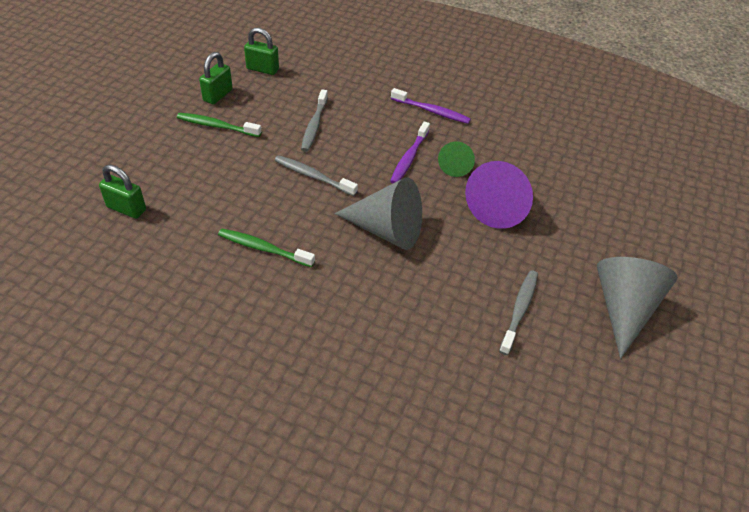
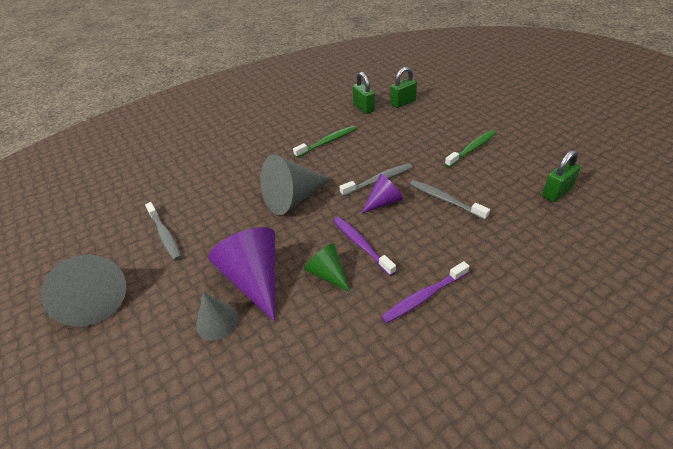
camera: 130 degrees right, 5 degrees down
green padlock [199,52,233,105] -> green padlock moved to [353,72,375,114]
none -> grey cone [196,292,238,341]
none -> purple cone [361,174,403,214]

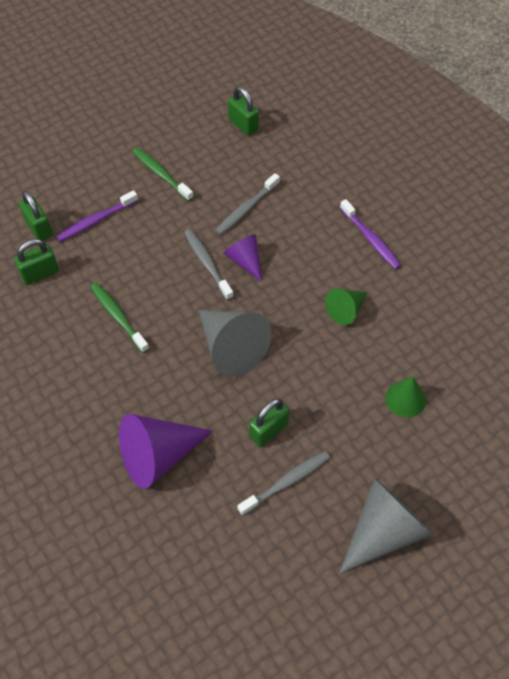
camera: 95 degrees left, 15 degrees up
grey cone [196,292,238,341] -> green cone [385,377,426,417]
purple cone [208,227,275,322] -> purple cone moved to [119,414,213,489]
purple toothbrush [333,217,396,276] -> purple toothbrush moved to [56,190,138,242]
none -> green padlock [249,398,290,447]

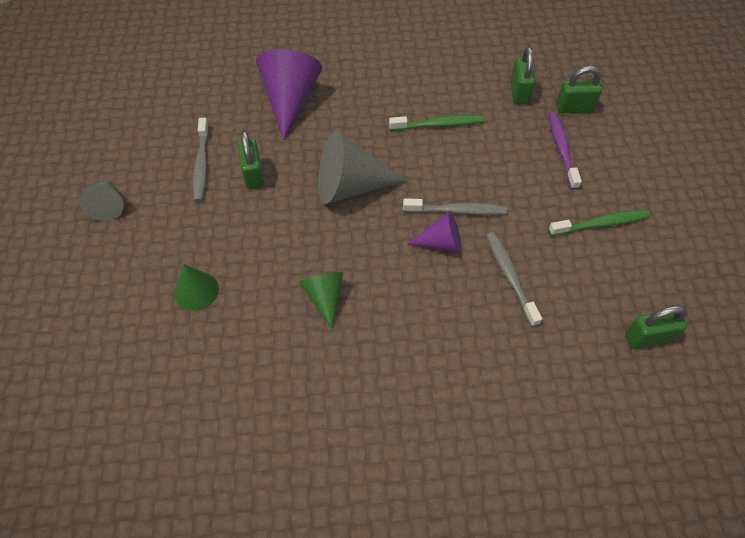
camera: 120 degrees right, 0 degrees up
grey cone [339,478,434,574] -> grey cone [78,180,124,221], size x0.57
purple toothbrush [340,199,401,269] -> none

